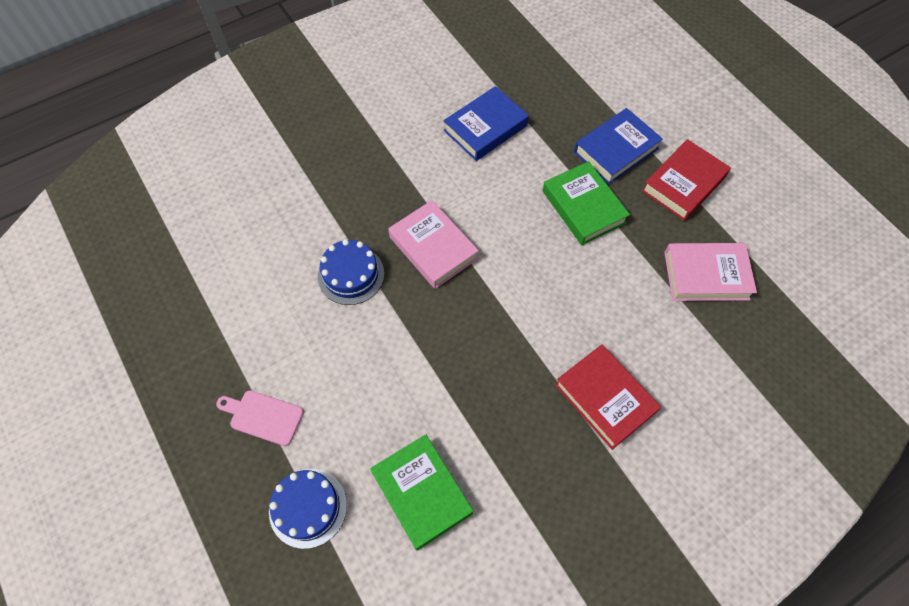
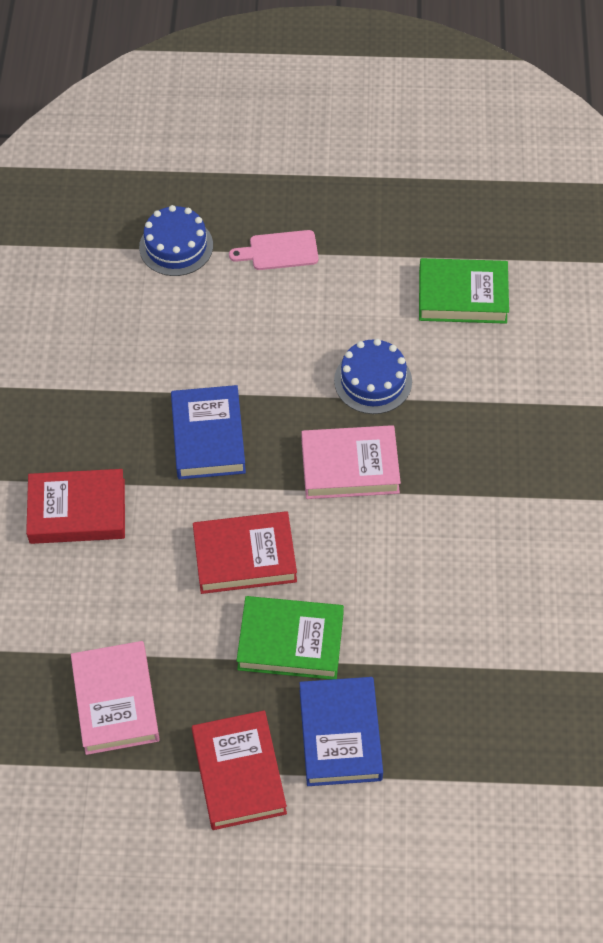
camera: 125 degrees right, 5 degrees down
pink cutting board [216,390,304,446] -> pink cutting board turned 150 degrees counterclockwise [229,230,319,270]
green book [370,434,473,551] -> green book moved to [419,258,509,324]
blue book [443,86,529,161] -> blue book moved to [171,385,246,479]
pink book [664,243,757,301] -> pink book turned 45 degrees counterclockwise [71,641,160,755]
none -> red book [193,511,297,594]

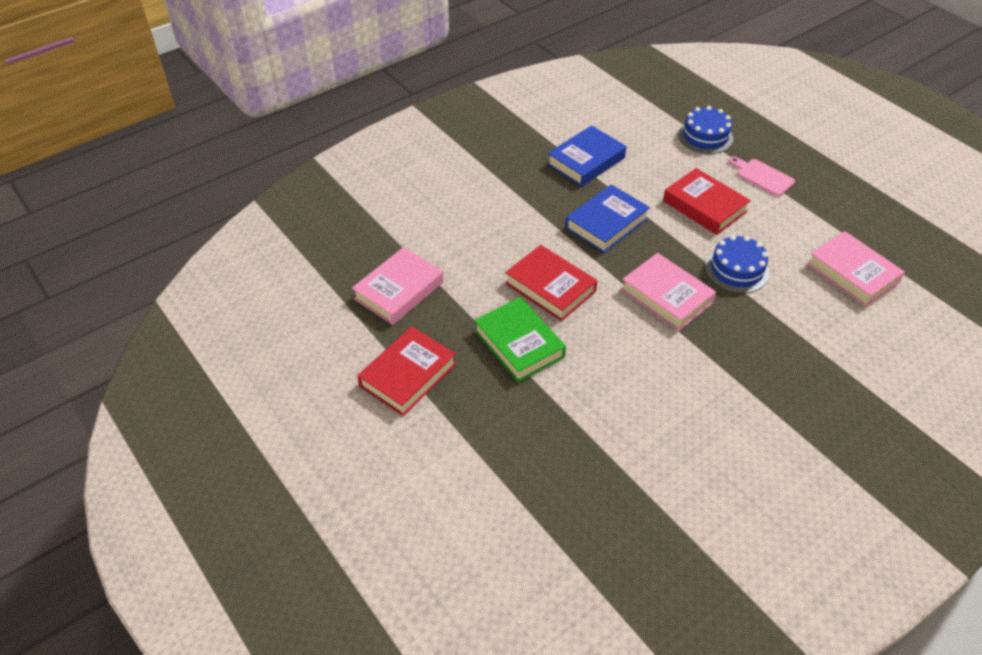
camera: 50 degrees right, 10 degrees down
red book [26,469,125,544] -> red book moved to [663,168,751,235]
blue book [299,677,383,786] -> blue book moved to [547,125,627,187]
green book [419,258,509,324] -> pink book [807,231,905,307]

